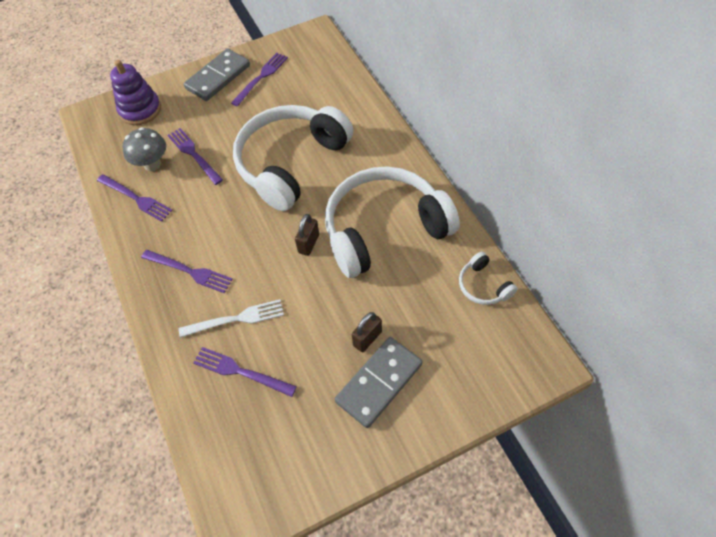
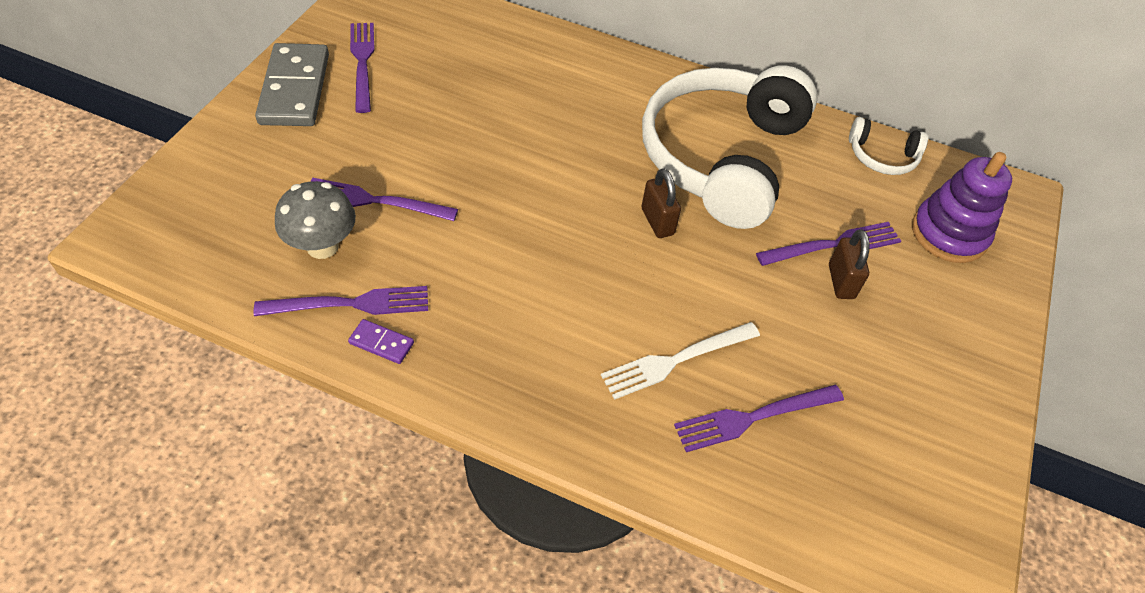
camera: 50 degrees left, 5 degrees down
purple stacking toy [110,60,161,125] -> purple stacking toy moved to [912,152,1012,263]
purple fork [141,250,233,293] -> purple fork moved to [756,222,901,266]
white fork [179,299,284,338] -> white fork turned 150 degrees counterclockwise [601,322,760,400]
white headphones [233,105,353,211] -> none
grey domino [335,337,422,428] -> none
none -> purple domino [348,319,414,364]

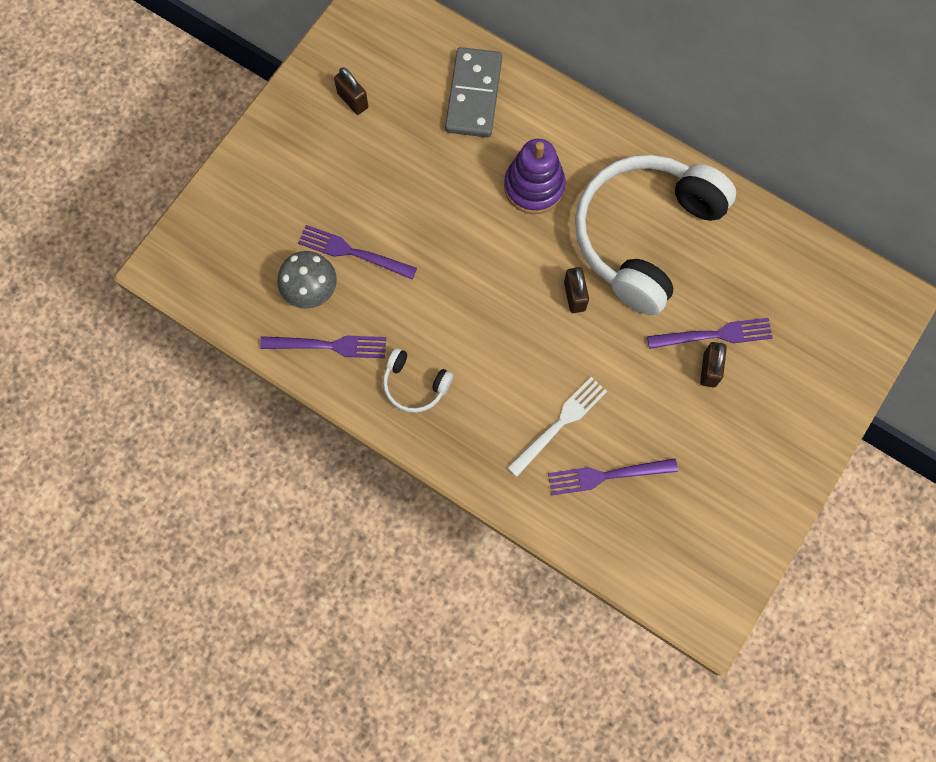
camera: 15 degrees right, 20 degrees up
grey domino [255,43,329,126] -> grey domino moved to [445,47,502,138]
purple domino [348,319,414,364] -> none
purple fork [350,23,375,113] -> brown padlock [334,67,368,115]
white fork [601,322,760,400] -> white fork turned 150 degrees clockwise [507,377,607,477]
white headphones [849,117,928,175] -> white headphones moved to [383,348,453,413]
purple stacking toy [912,152,1012,263] -> purple stacking toy moved to [504,139,566,214]

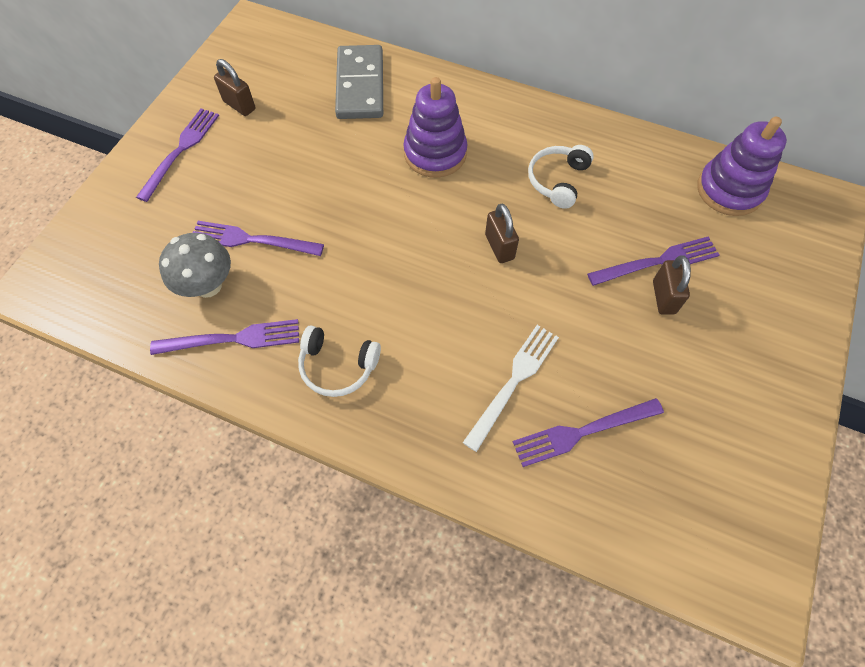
camera: 10 degrees left, 10 degrees down
white headphones [575,155,736,315] -> white headphones [528,145,594,209], size x0.41
none -> purple fork [136,108,219,202]
none -> purple stacking toy [697,117,787,216]

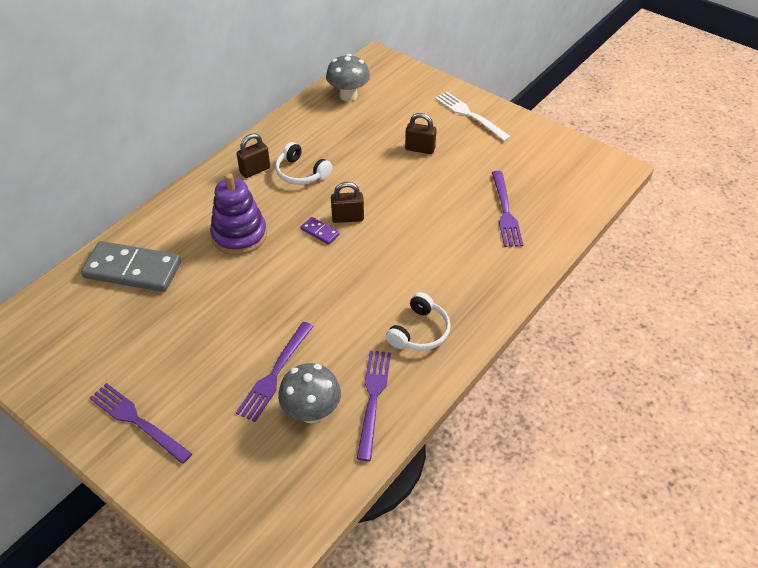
camera: 75 degrees left, 15 degrees down
brown padlock [214,59,255,116] -> brown padlock moved to [237,133,270,178]
white fork [463,325,559,452] -> white fork moved to [435,91,511,141]
purple fork [587,236,720,286] -> none
purple stacking toy [697,117,787,216] -> grey mushroom [326,54,370,101]
none -> purple domino [301,217,340,245]

